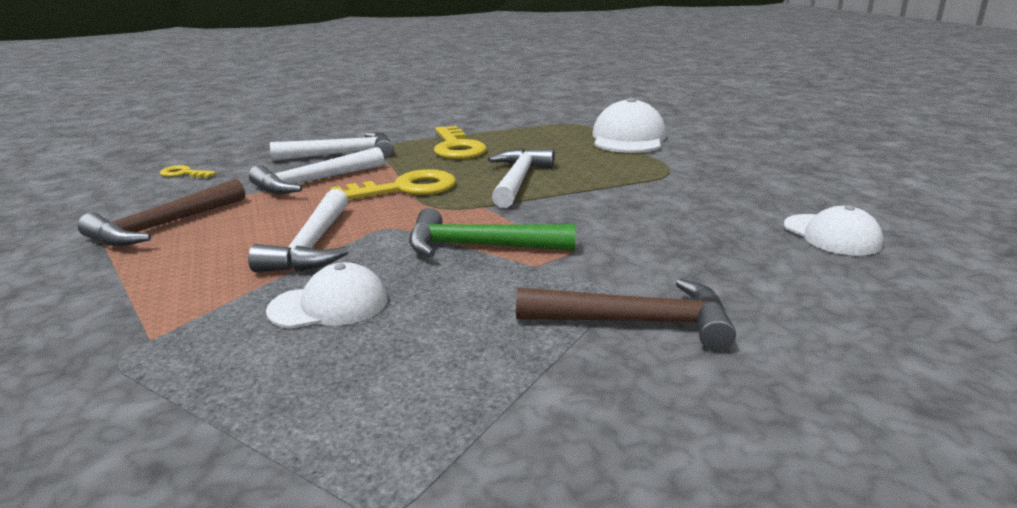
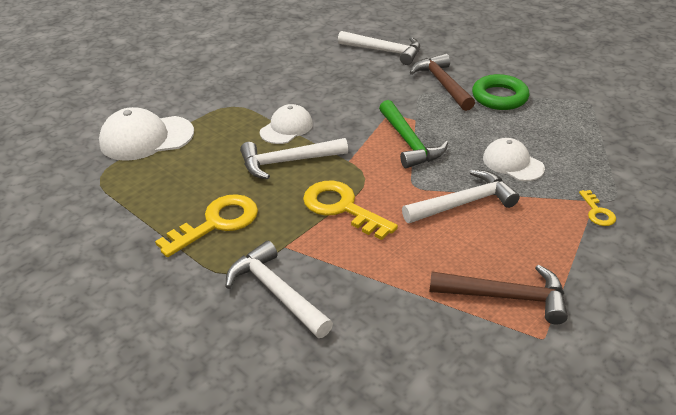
camera: 115 degrees left, 15 degrees up
yellow key [160,165,216,178] -> yellow key moved to [579,190,616,226]
white hammer [249,147,384,194] -> white hammer moved to [338,31,420,65]
white cap [784,205,883,256] -> white cap moved to [260,104,313,144]
none -> green ring [472,74,529,110]

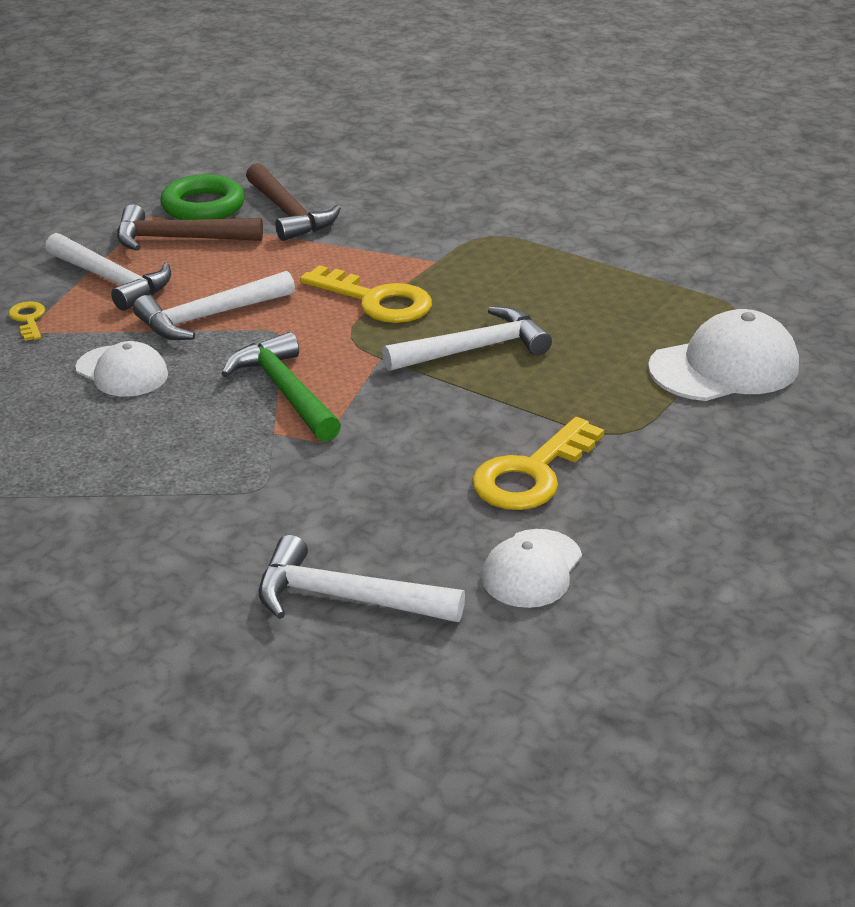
camera: 170 degrees right, 5 degrees down
yellow key [155,194,258,257] -> yellow key moved to [472,417,604,510]
white hammer [226,241,333,338] -> white hammer moved to [45,233,171,311]
white cap [260,104,313,144] -> white cap moved to [482,529,582,608]
brown hammer [410,53,475,111] -> brown hammer moved to [246,163,341,241]
green ring [472,74,529,110] -> green ring moved to [161,174,245,220]

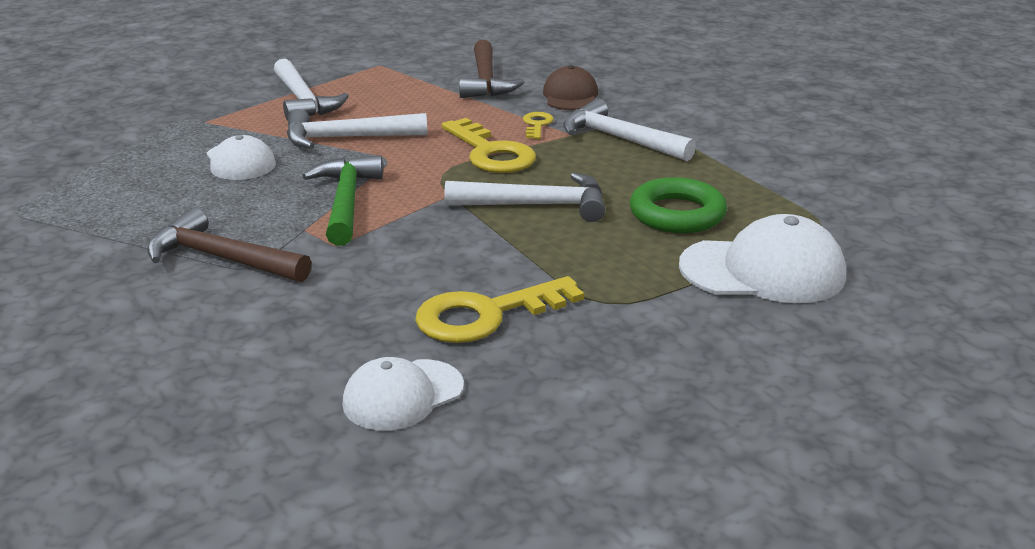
camera: 25 degrees right, 5 degrees down
yellow key [8,301,45,341] -> yellow key moved to [523,112,554,139]
brown hammer [117,204,263,251] -> brown hammer moved to [147,208,311,282]
green ring [161,174,245,220] -> green ring moved to [630,177,727,233]
white hammer [259,535,465,622] -> white hammer moved to [563,98,696,161]
none -> brown cap [543,65,598,110]

